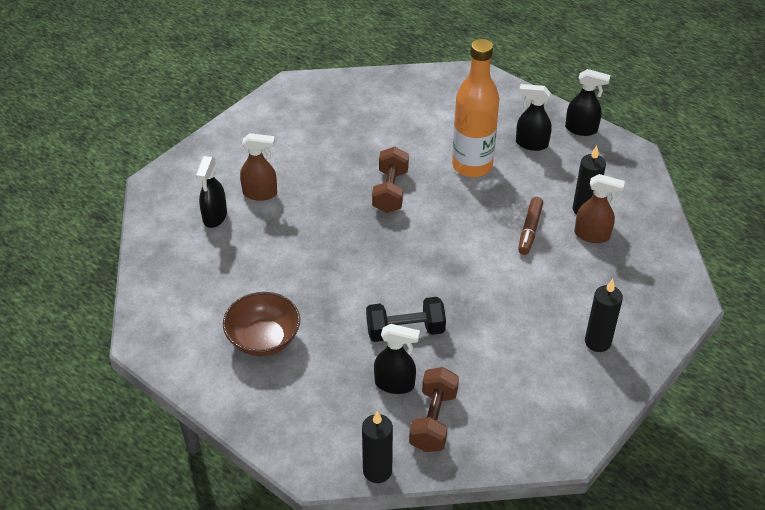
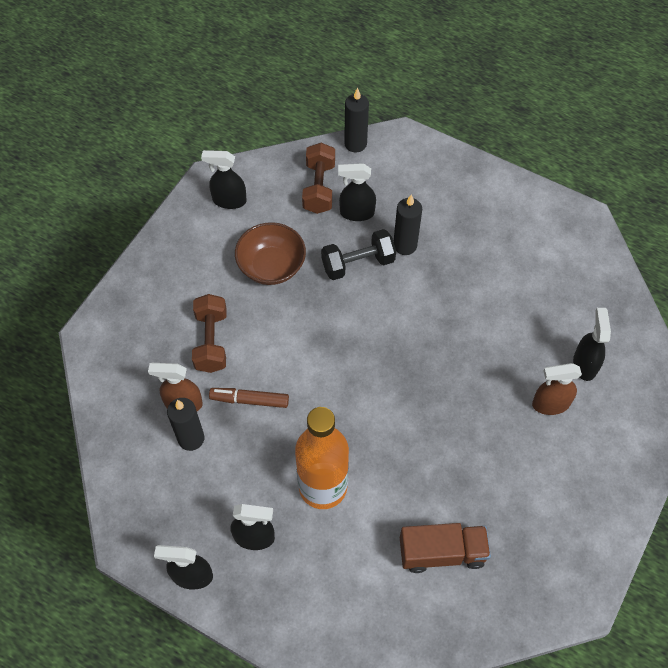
camera: 170 degrees right, 15 degrees up
brown bowl [223,292,300,356] -> brown bowl moved to [235,222,306,285]
brown dumbbell [372,147,409,213] -> brown dumbbell moved to [192,294,227,373]
brown marker [518,197,543,255] -> brown marker turned 90 degrees counterclockwise [209,388,289,408]
black candle [585,279,623,352] -> black candle moved to [393,195,422,255]
none -> black spray bottle [201,150,247,209]
none -> brown truck [400,523,491,573]

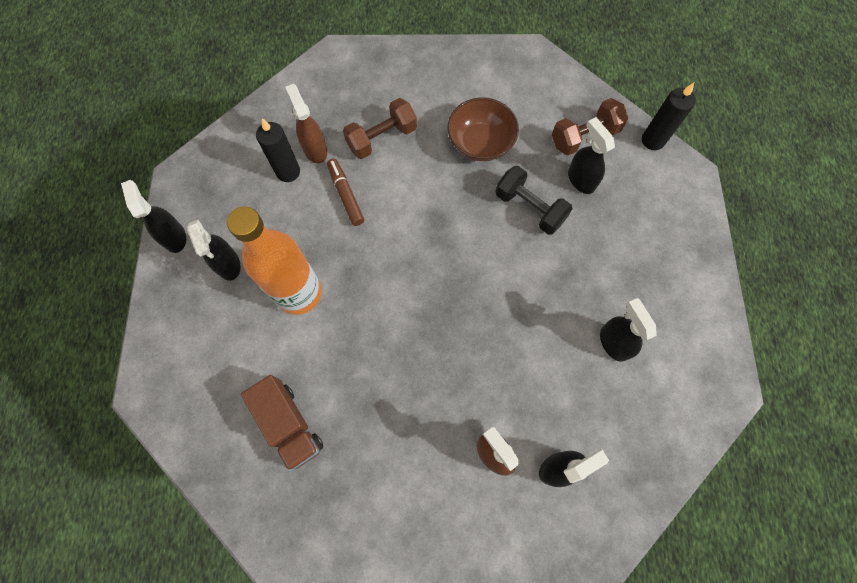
camera: 60 degrees right, 10 degrees up
black spray bottle [201,150,247,209] -> black spray bottle moved to [600,298,657,362]
black candle [393,195,422,255] -> none

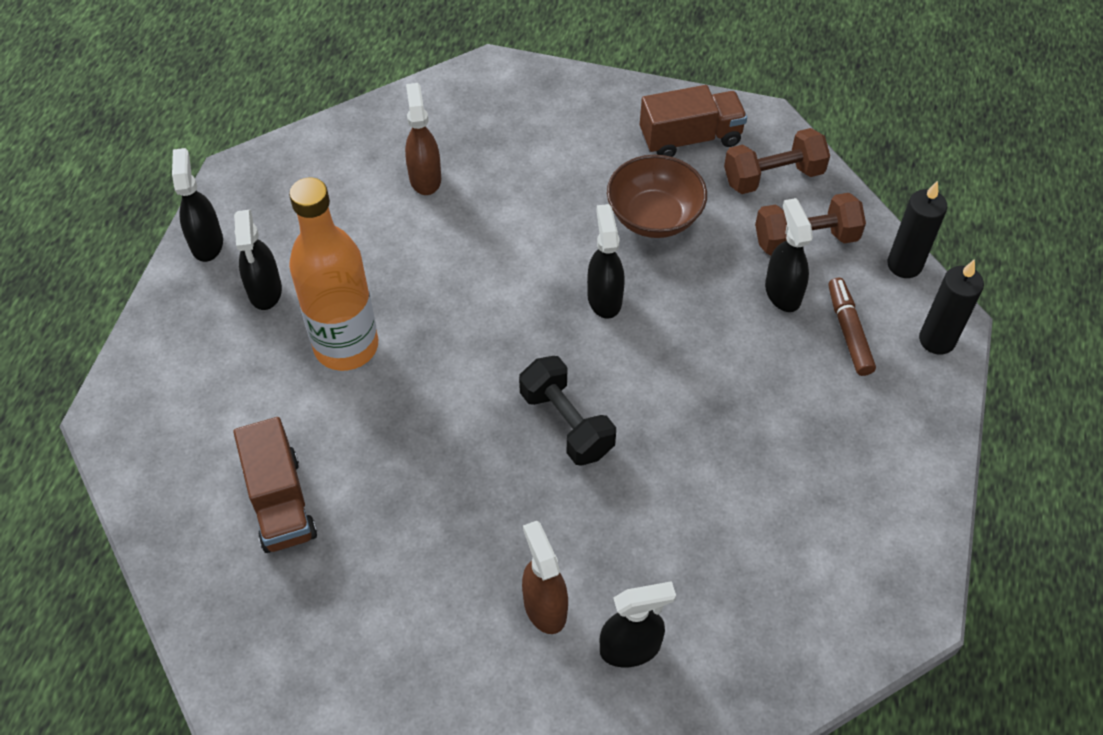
camera: 15 degrees right, 15 degrees down
black candle [256,118,300,182] -> black candle moved to [919,259,984,355]
brown marker [327,159,364,226] -> brown marker moved to [828,278,876,376]
brown dumbbell [343,98,417,159] -> brown dumbbell moved to [724,128,830,194]
black dumbbell [495,166,572,235] -> black dumbbell moved to [519,356,616,466]
black spray bottle [600,298,657,362] -> black spray bottle moved to [587,204,625,319]
none -> brown truck [640,85,747,157]

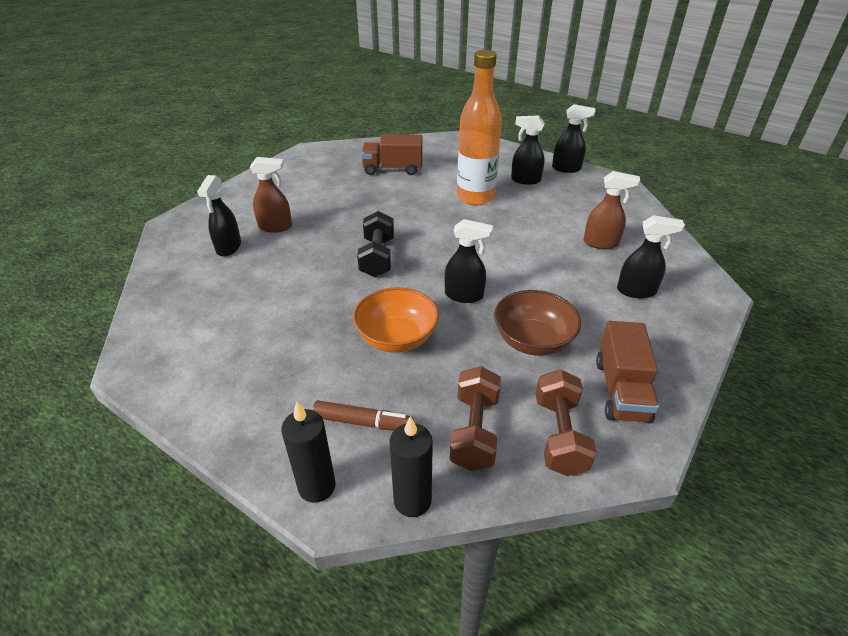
camera: 110 degrees right, 15 degrees down
black dumbbell [519,356,616,466] -> black dumbbell turned 75 degrees counterclockwise [357,211,394,277]
black spray bottle [765,198,813,312] -> black spray bottle moved to [617,215,685,298]
none -> orange bowl [353,287,439,353]

